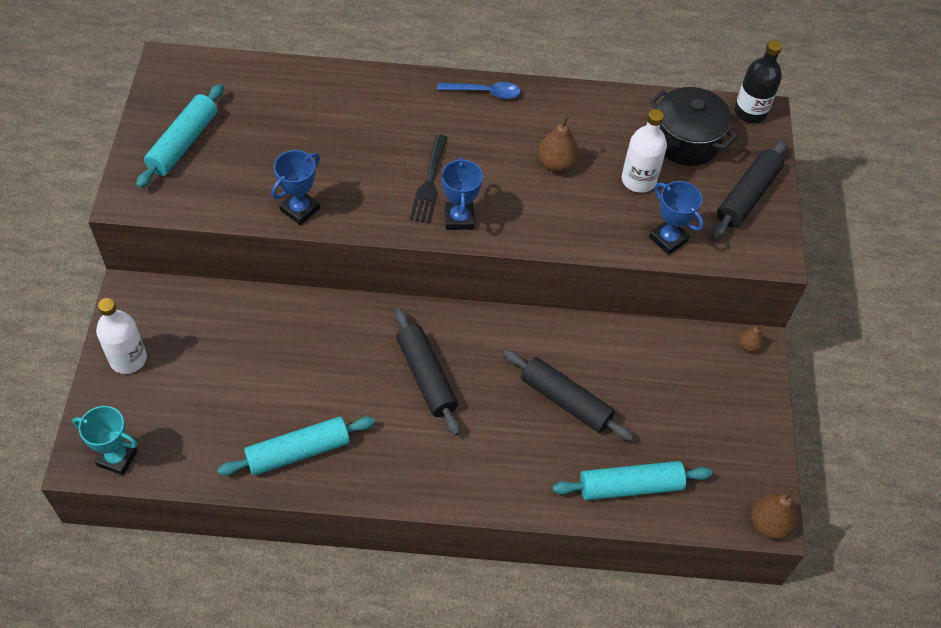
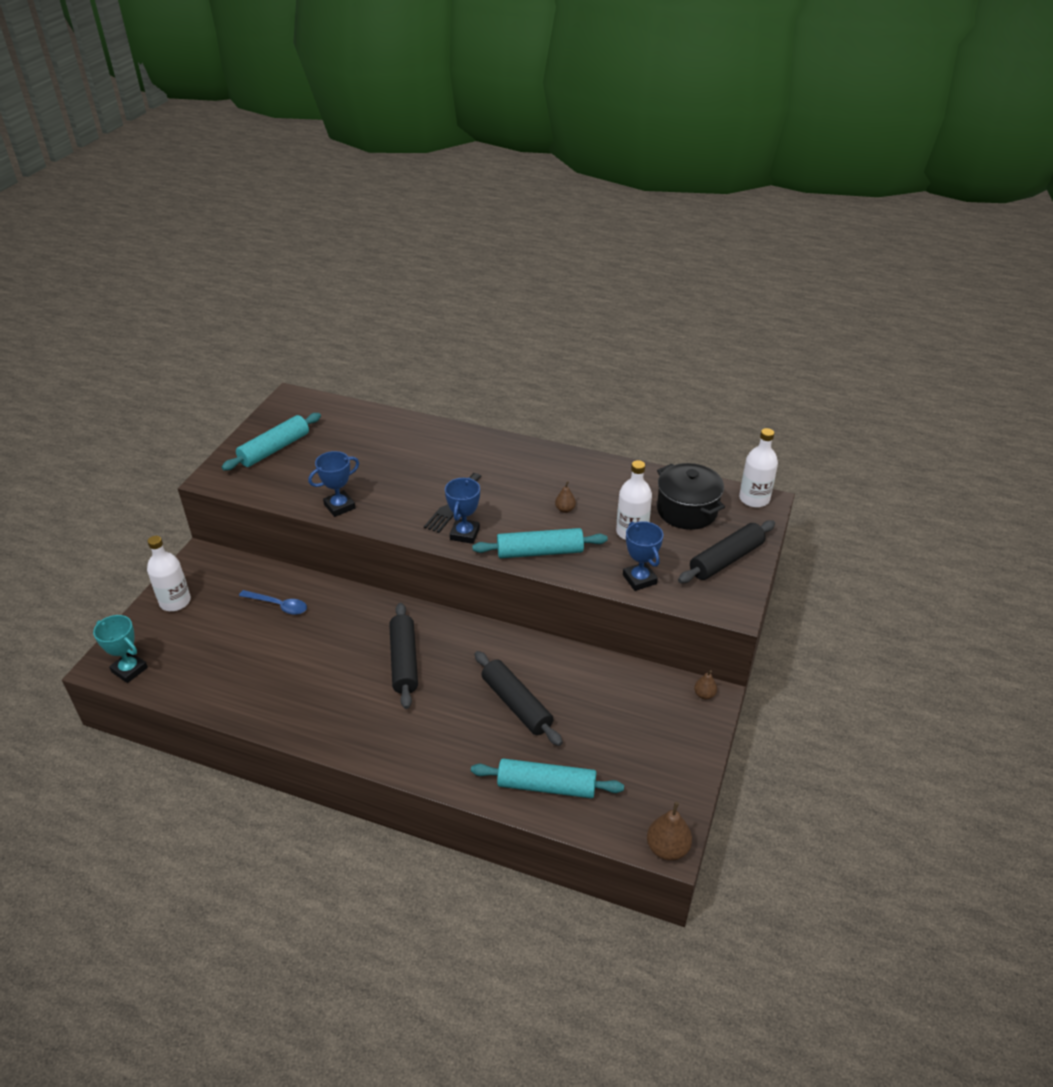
camera: 20 degrees right, 15 degrees down
turquoise rolling pin [217,416,375,476] -> turquoise rolling pin moved to [472,528,608,558]
blue spoon [437,82,520,99] -> blue spoon moved to [239,590,307,615]
brown pear [538,115,579,172] -> brown pear [555,481,576,513], size x0.58
black bottle [734,40,782,123] -> white bottle [739,428,778,508]

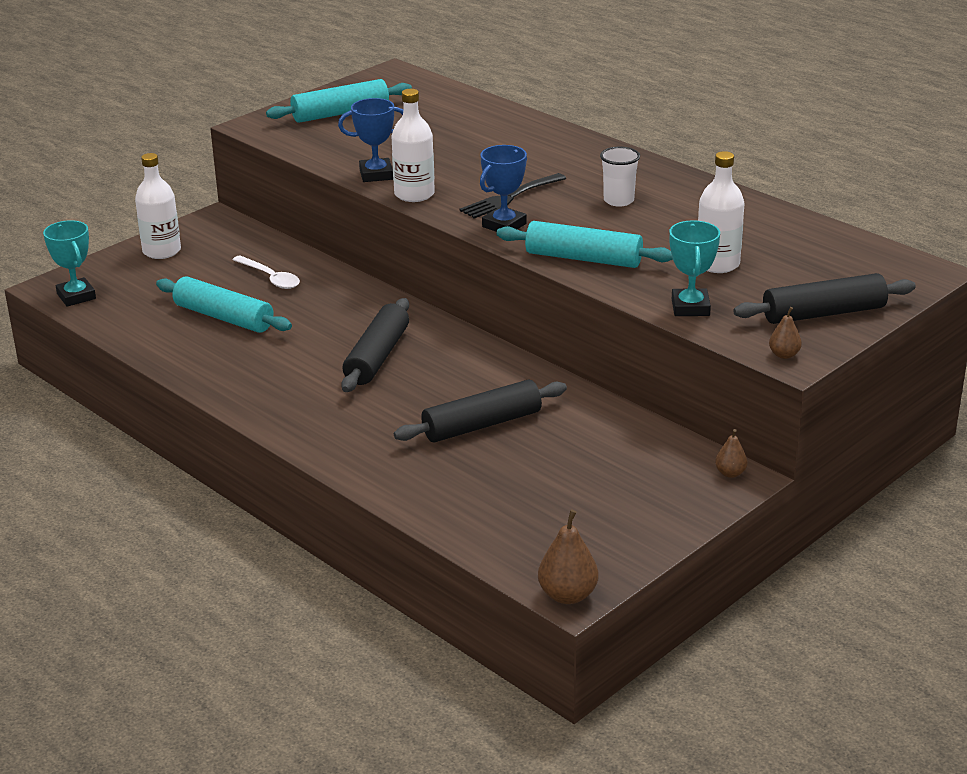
camera: 25 degrees right, 10 degrees down
blue spoon [239,590,307,615] -> white spoon [232,255,300,289]
turquoise rolling pin [471,758,624,798] -> turquoise rolling pin moved to [156,276,292,333]
black rolling pin [475,651,563,746] -> black rolling pin turned 75 degrees clockwise [394,380,567,443]
brown pear [555,481,576,513] -> brown pear moved to [769,307,802,359]
blue trophy [623,521,663,591] -> turquoise trophy [669,220,720,316]
black pot [657,463,725,530] -> none
white bottle [739,428,778,508] -> white bottle moved to [391,89,435,202]
none -> white cup [600,147,640,207]

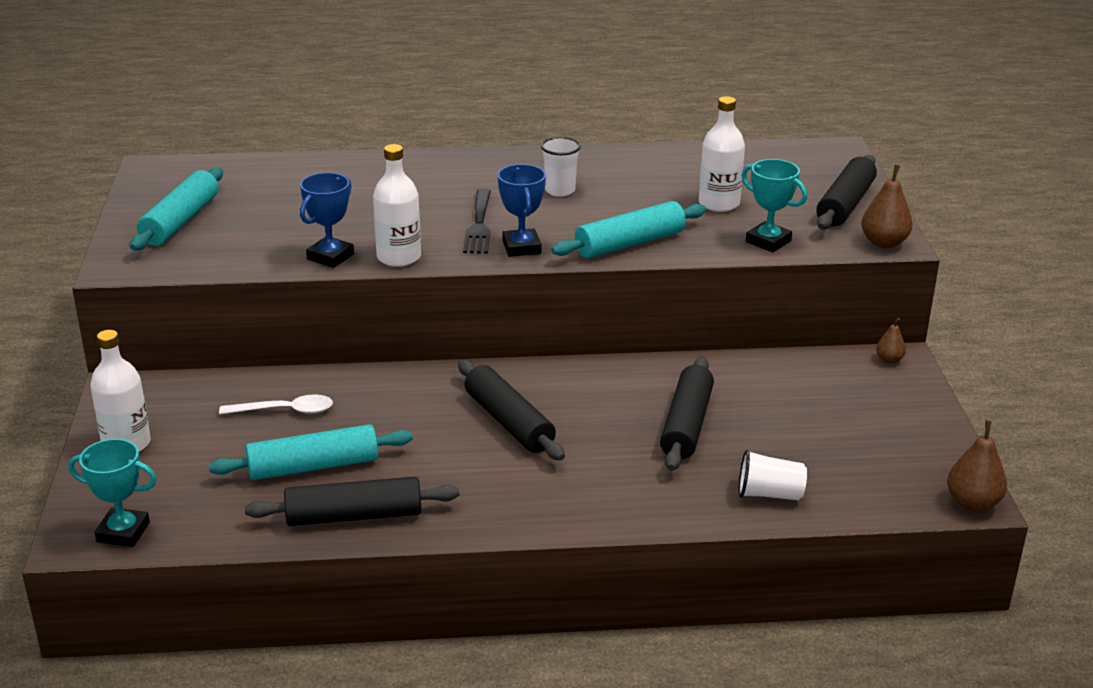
camera: 50 degrees left, 0 degrees up
brown pear [769,307,802,359] -> brown pear [861,165,913,248], size x1.72
none -> black rolling pin [245,477,459,526]
none -> white cup [739,450,807,500]

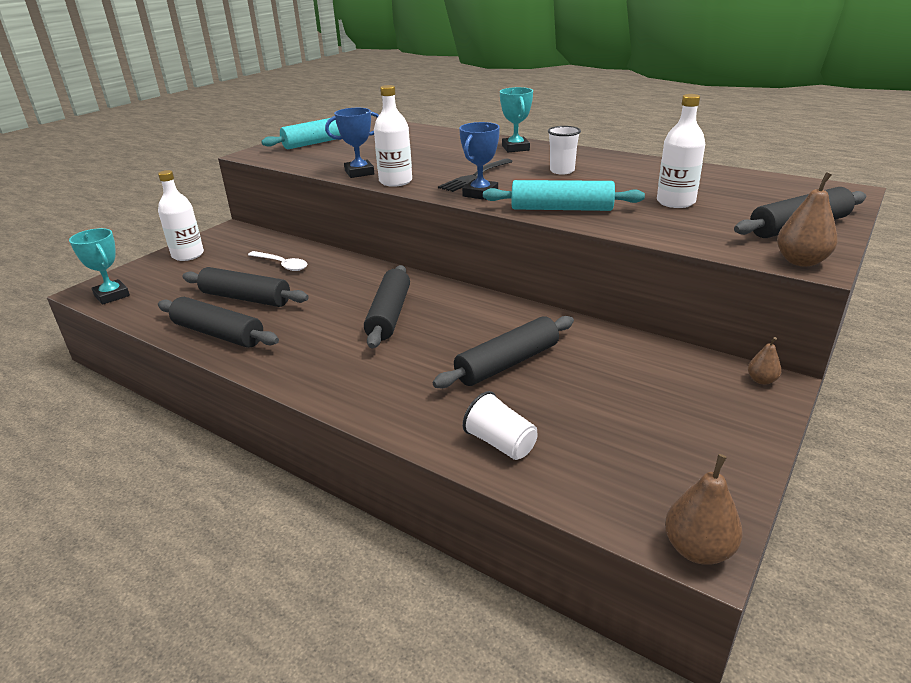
camera: 40 degrees right, 0 degrees up
turquoise rolling pin [209,424,413,480] -> black rolling pin [182,267,309,307]
turquoise trophy [741,159,807,252] -> turquoise trophy moved to [500,87,533,152]

